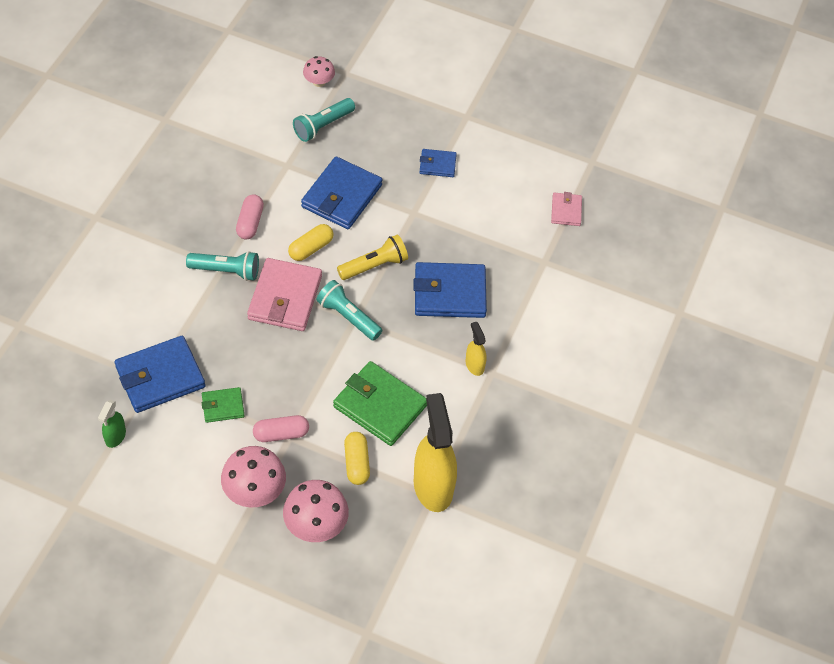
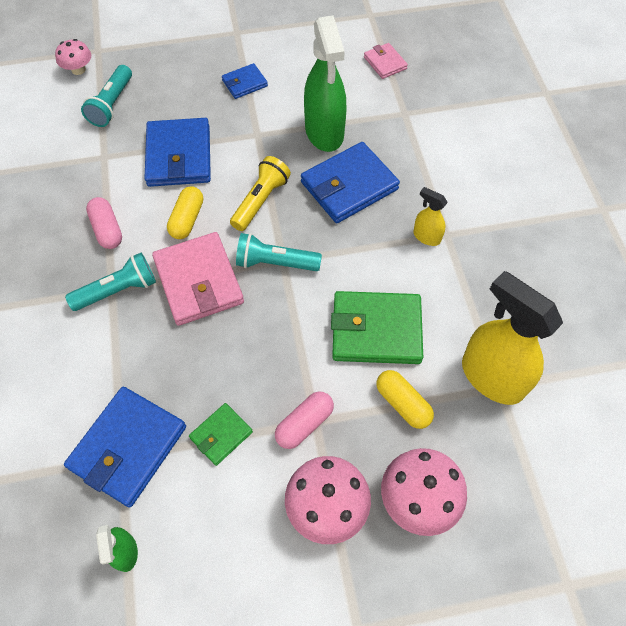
camera: 30 degrees left, 5 degrees up
none -> green spray bottle [304,15,347,152]

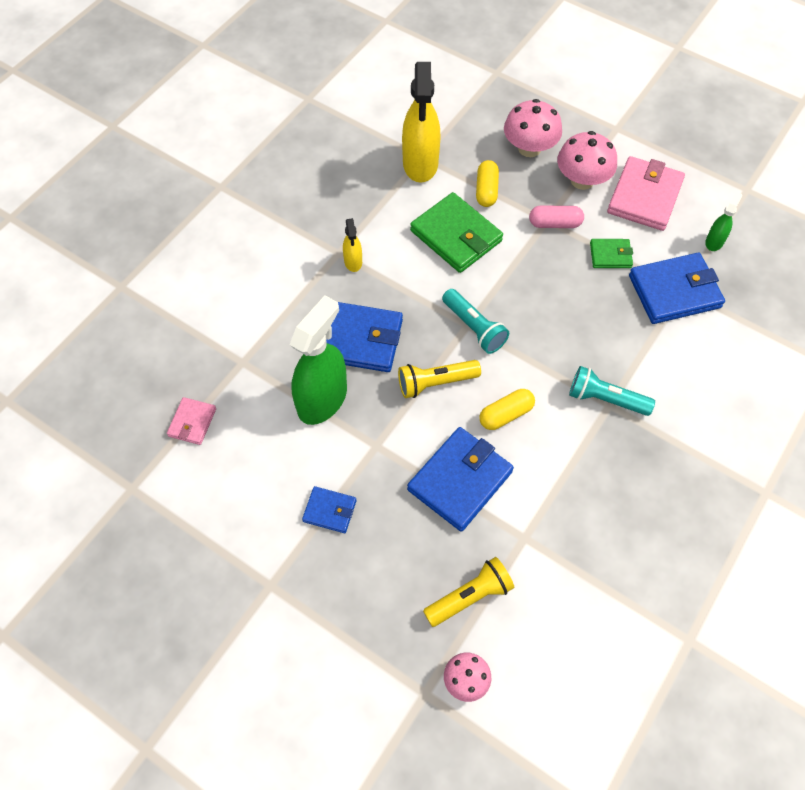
camera: 135 degrees left, 0 degrees up
turquoise flashlight [81,65,132,127] -> yellow flashlight [423,557,514,627]
pink capsule [86,197,122,249] -> none
pink wallet [152,232,244,326] -> pink wallet moved to [607,156,685,231]

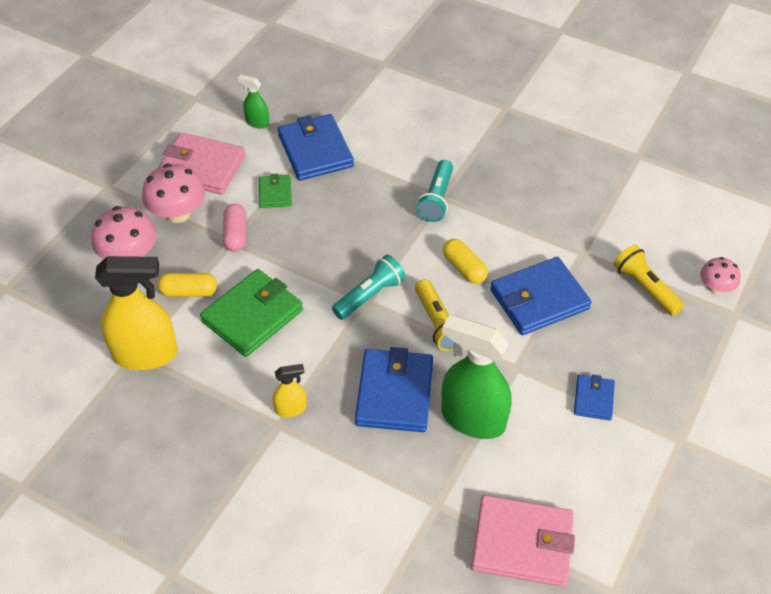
camera: 95 degrees left, 10 degrees down
pink wallet [167,397,216,445] -> pink wallet [471,495,575,587], size x1.90
blue wallet [407,427,514,532] -> blue wallet turned 60 degrees counterclockwise [490,257,591,335]

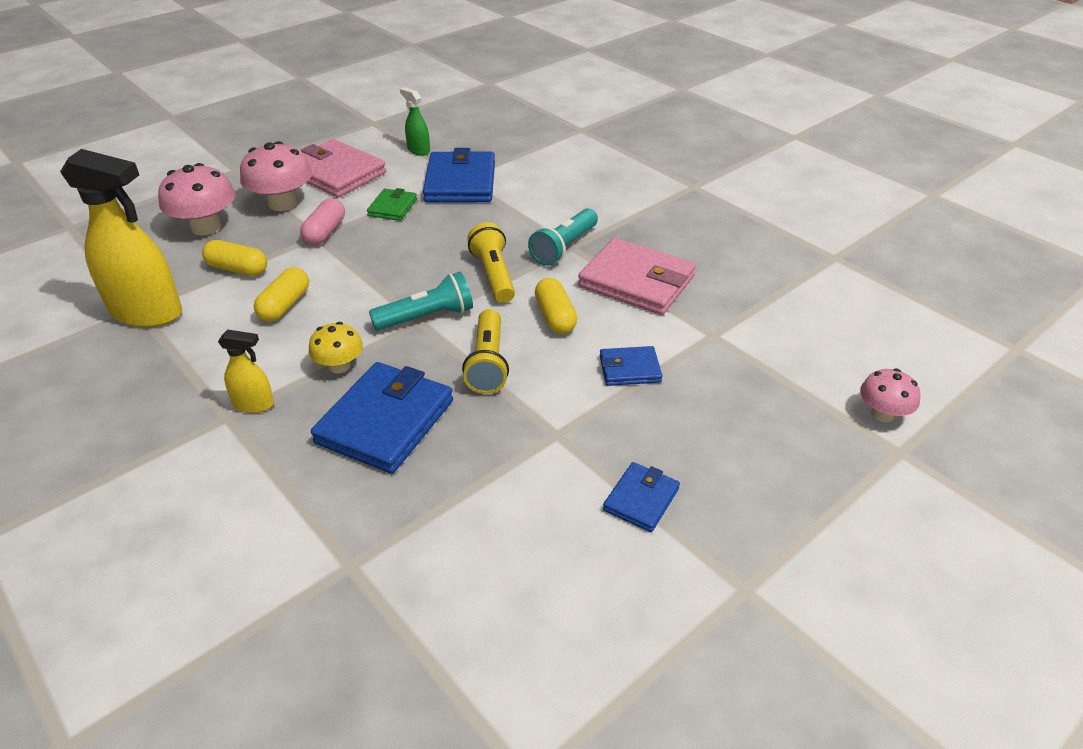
camera: 20 degrees right, 10 degrees down
green wallet [200,269,303,357] -> yellow capsule [254,267,309,322]
green spray bottle [442,315,512,439] -> none
pink wallet [471,495,575,587] -> pink wallet moved to [578,238,696,315]
blue wallet [490,257,591,335] -> blue wallet [600,346,662,386], size x0.53
yellow flashlight [614,245,684,316] -> yellow flashlight moved to [467,222,515,303]
none -> yellow mushroom [309,322,363,373]

